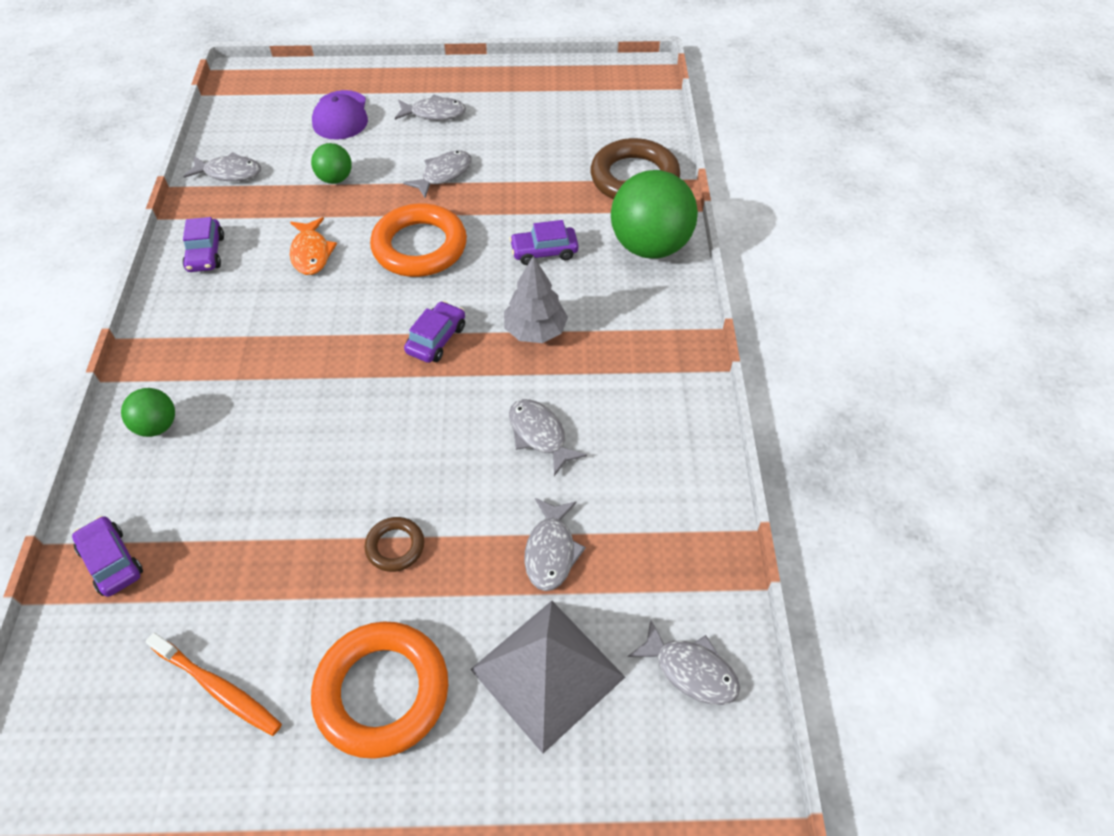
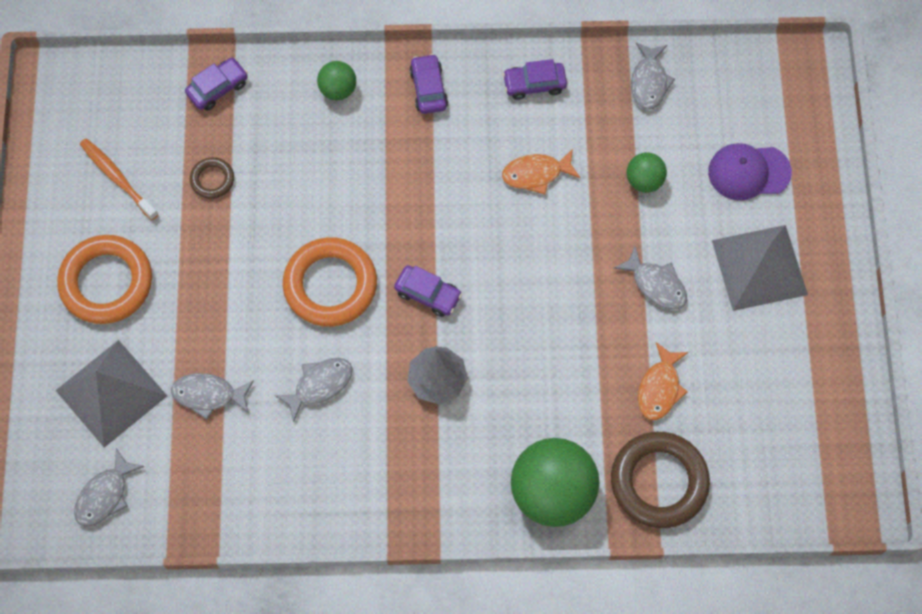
camera: 90 degrees right, 15 degrees up
orange toothbrush [145,633,282,736] -> orange toothbrush turned 105 degrees clockwise [80,139,159,220]
brown ring [365,517,424,572] -> brown ring moved to [190,157,234,199]
orange ring [370,203,467,277] -> orange ring moved to [283,237,377,327]
grey fish [395,95,466,120] -> grey pyramid [712,225,808,311]
purple car [509,220,579,265] -> purple car moved to [409,54,448,114]
none -> orange fish [638,342,688,420]

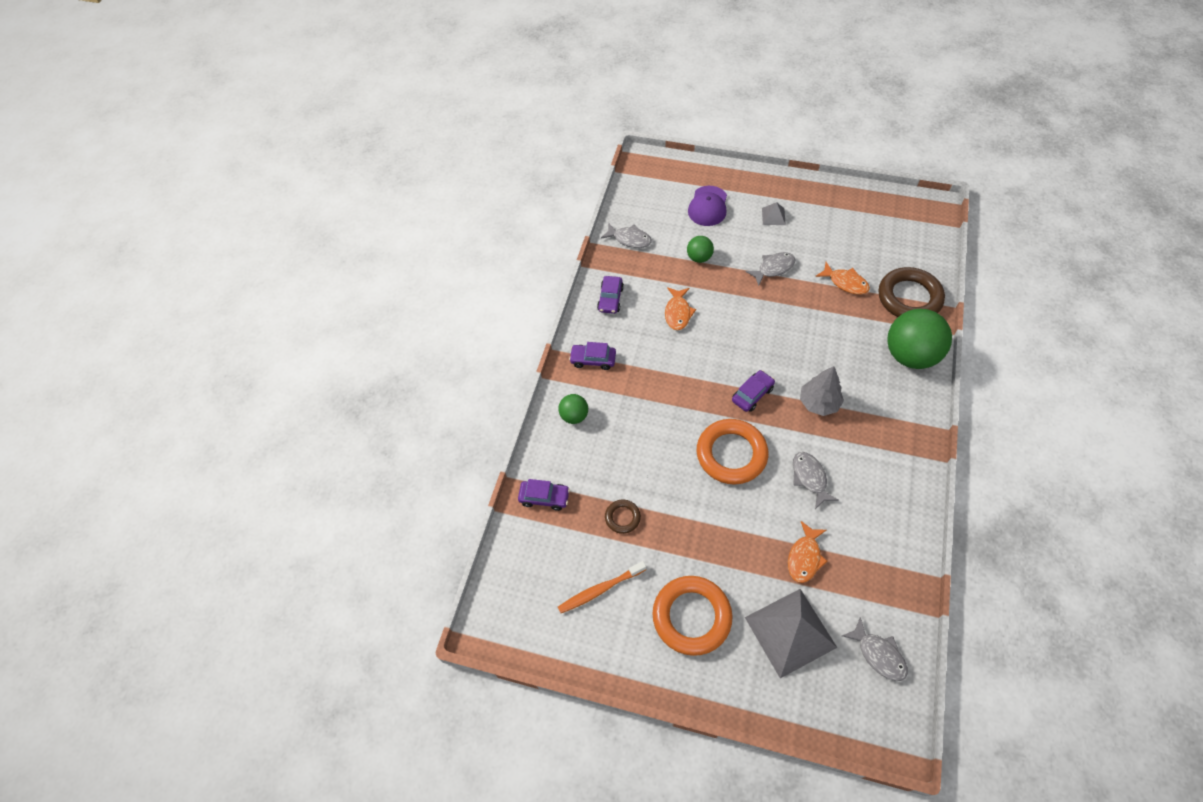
camera: 70 degrees left, 10 degrees down
grey fish [171,373,254,420] -> orange fish [788,521,827,583]
purple car [185,58,248,111] -> purple car turned 120 degrees clockwise [518,479,570,511]
grey pyramid [712,225,808,311] -> grey pyramid [762,202,786,225], size x0.46

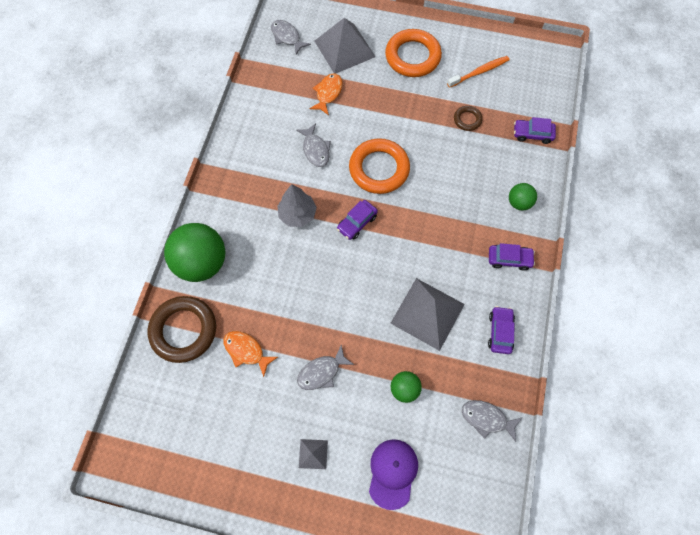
camera: 175 degrees right, 10 degrees up
orange fish [665,287,696,330] -> grey pyramid [391,278,465,351]

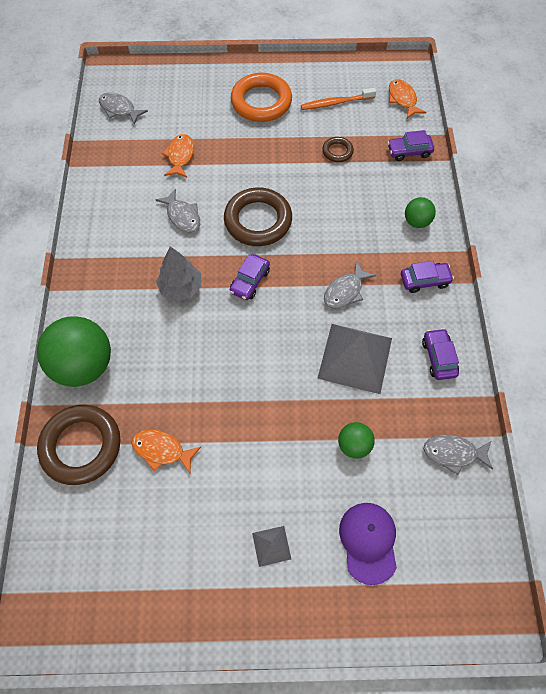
camera: 15 degrees left, 5 degrees down
grey fish [297,345,354,390] -> grey fish moved to [324,261,376,309]
grey pyramid [315,18,375,74] -> none
orange ring [349,138,410,194] -> brown ring [224,187,292,246]
orange toothbrush [447,56,509,88] -> orange toothbrush turned 150 degrees counterclockwise [301,88,376,110]
none -> orange fish [389,79,427,119]

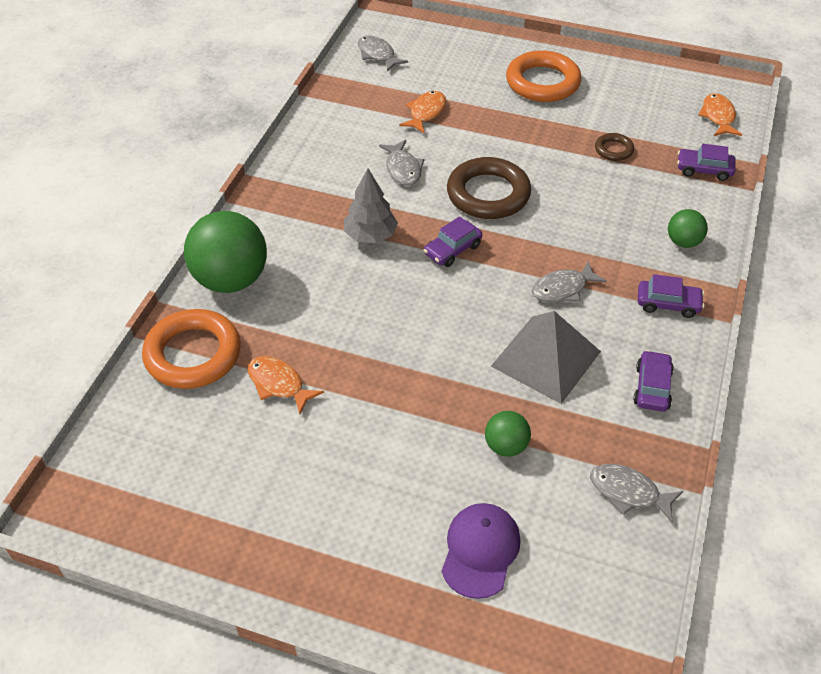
camera: 20 degrees right, 15 degrees down
brown ring [37,405,120,485] -> orange ring [142,309,241,389]
grey pyramid [252,526,291,567] -> none
orange toothbrush [301,88,376,110] -> none

